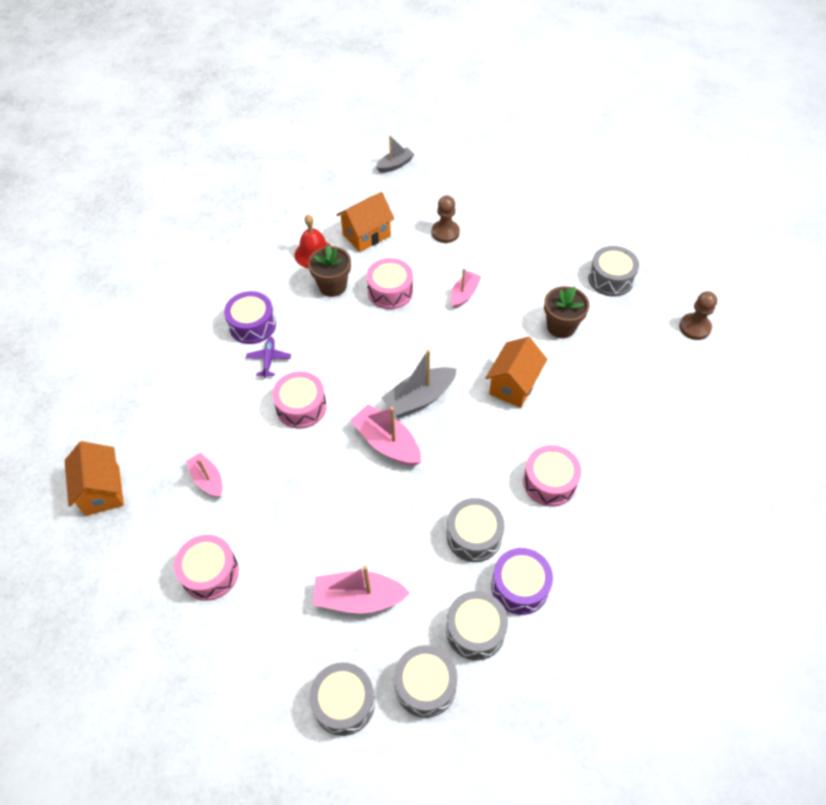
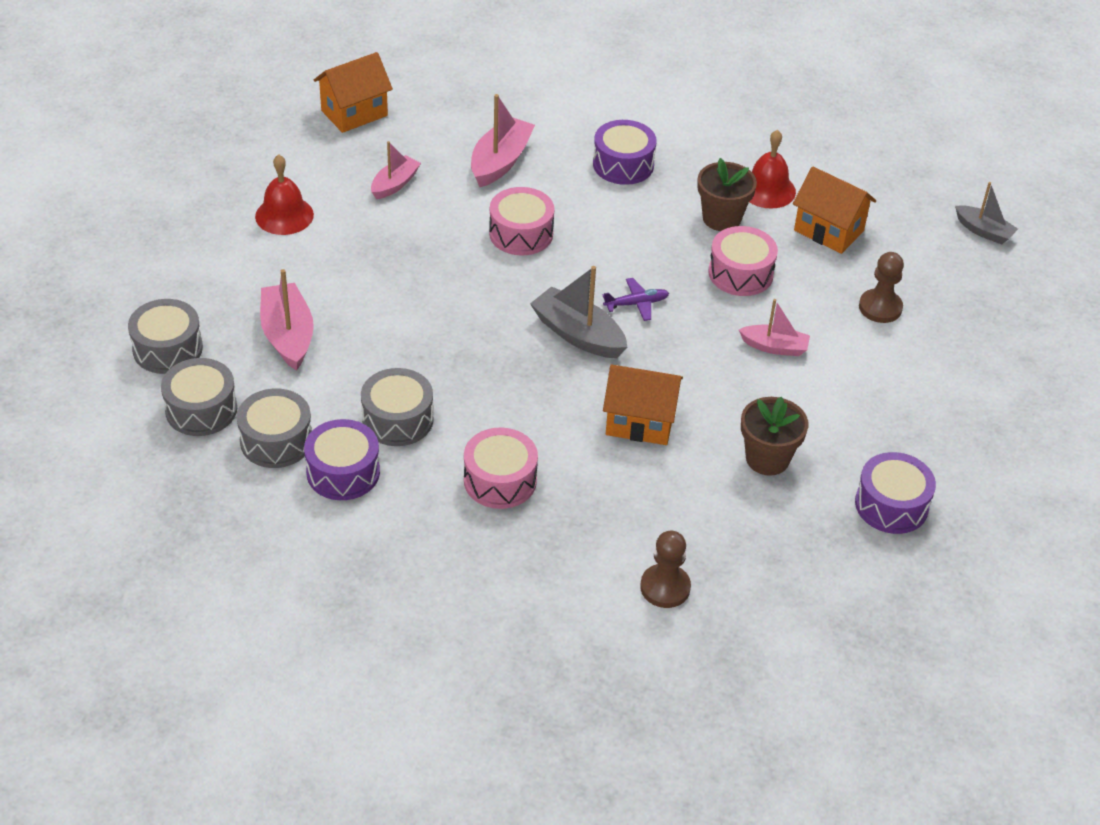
camera: 70 degrees right, 10 degrees down
pink drum [174,535,239,601] -> red bell [255,154,314,235]
purple plane [246,337,291,378] -> purple plane moved to [602,278,669,321]
pink boat [350,404,421,466] -> pink boat moved to [471,94,535,187]
grey drum [588,246,639,297] -> purple drum [855,452,936,534]
brown pawn [679,291,717,340] -> brown pawn moved to [640,531,691,608]

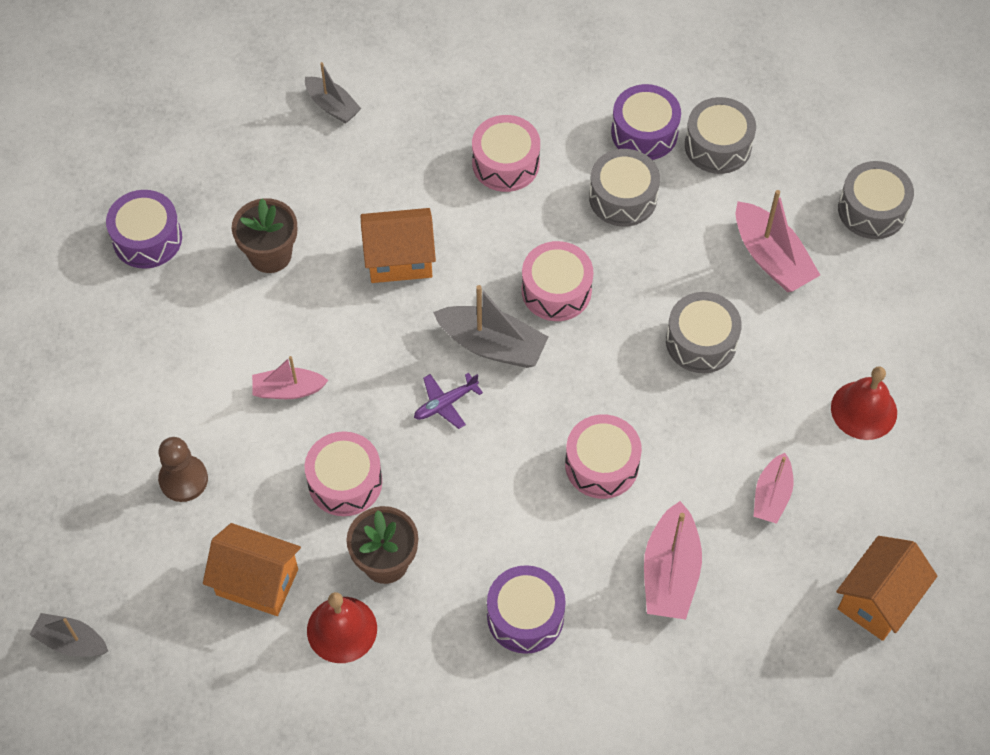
camera: 165 degrees right, 15 degrees up
grey drum [161,358,237,436] -> grey drum moved to [666,292,742,373]
brown pawn [640,531,691,608] -> grey boat [305,62,361,124]
none -> pink drum [522,241,593,321]

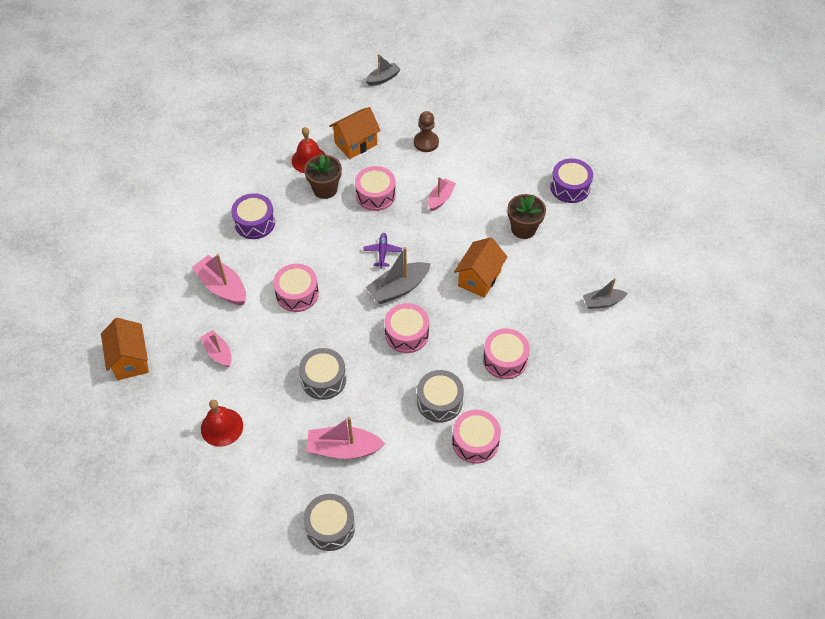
camera: 125 degrees right, 5 degrees down
purple drum [611,84,681,160] -> pink drum [452,410,501,464]
grey drum [685,97,756,174] -> none

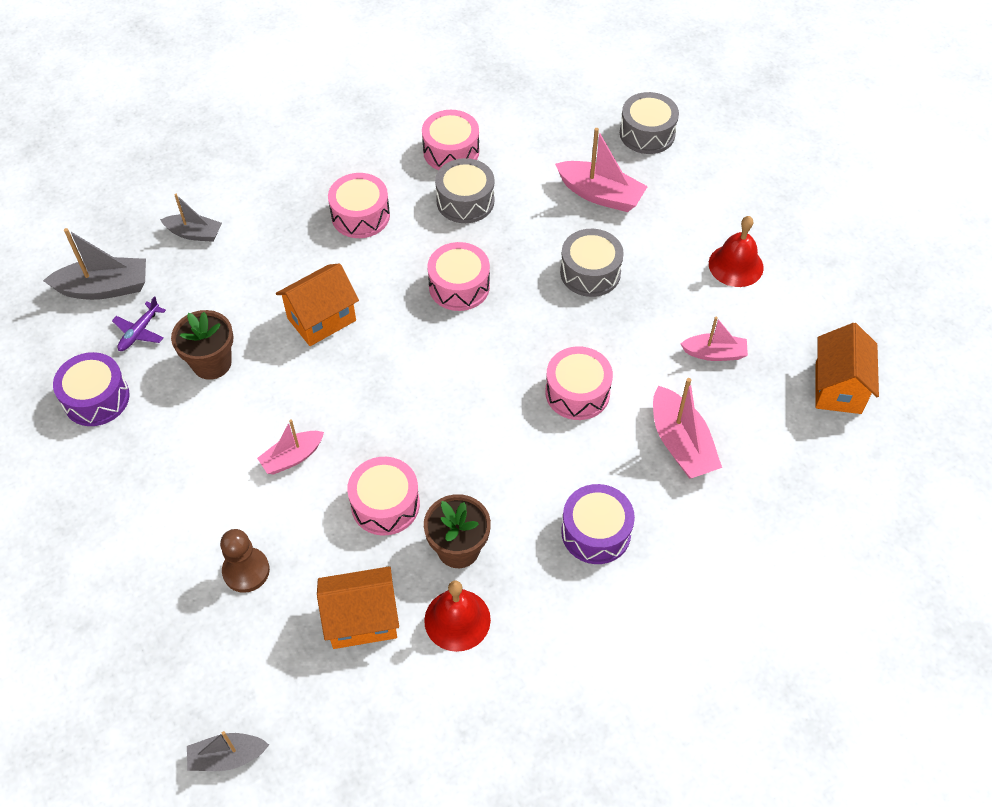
camera: 155 degrees left, 0 degrees up
pink boat [200,330,231,367] -> pink boat turned 75 degrees counterclockwise [681,316,748,361]
purple plane [363,233,402,268] -> purple plane moved to [112,296,166,351]
grey boat [366,247,430,304] -> grey boat moved to [43,228,146,300]

